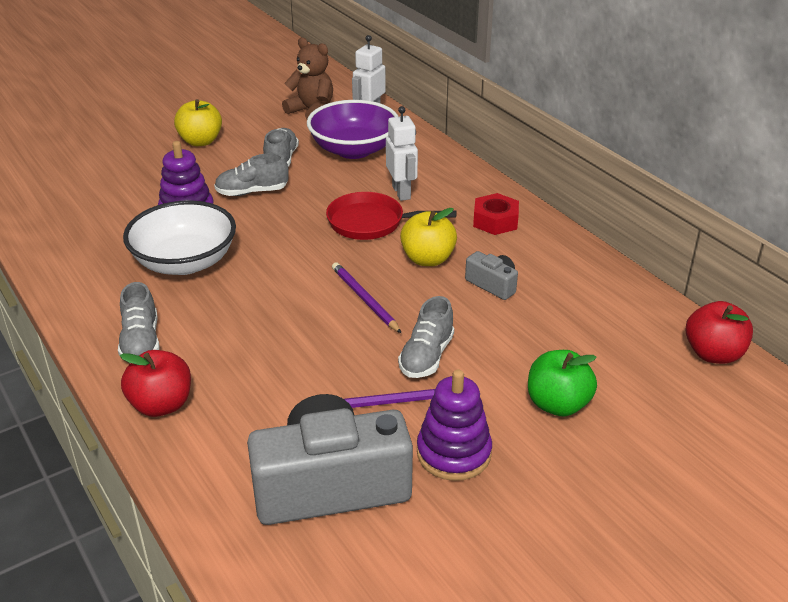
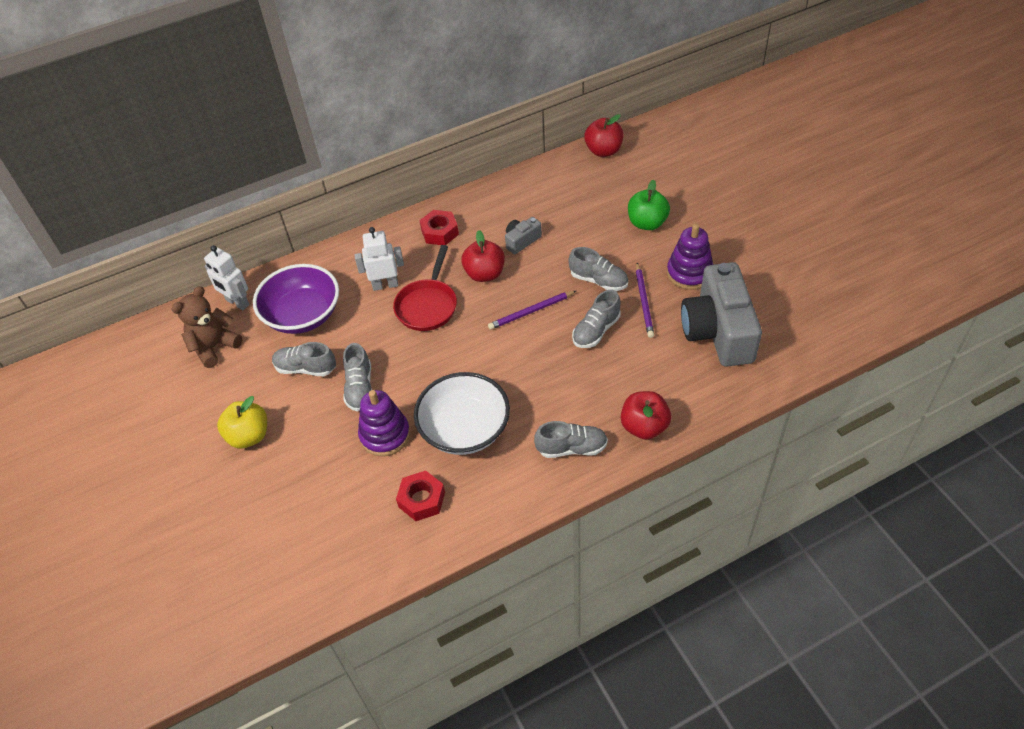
camera: 80 degrees left, 15 degrees up
yellow apple [400,208,457,266] -> red apple [461,230,505,282]
none -> red nut [396,471,445,521]
none -> grey shoe [572,290,621,348]

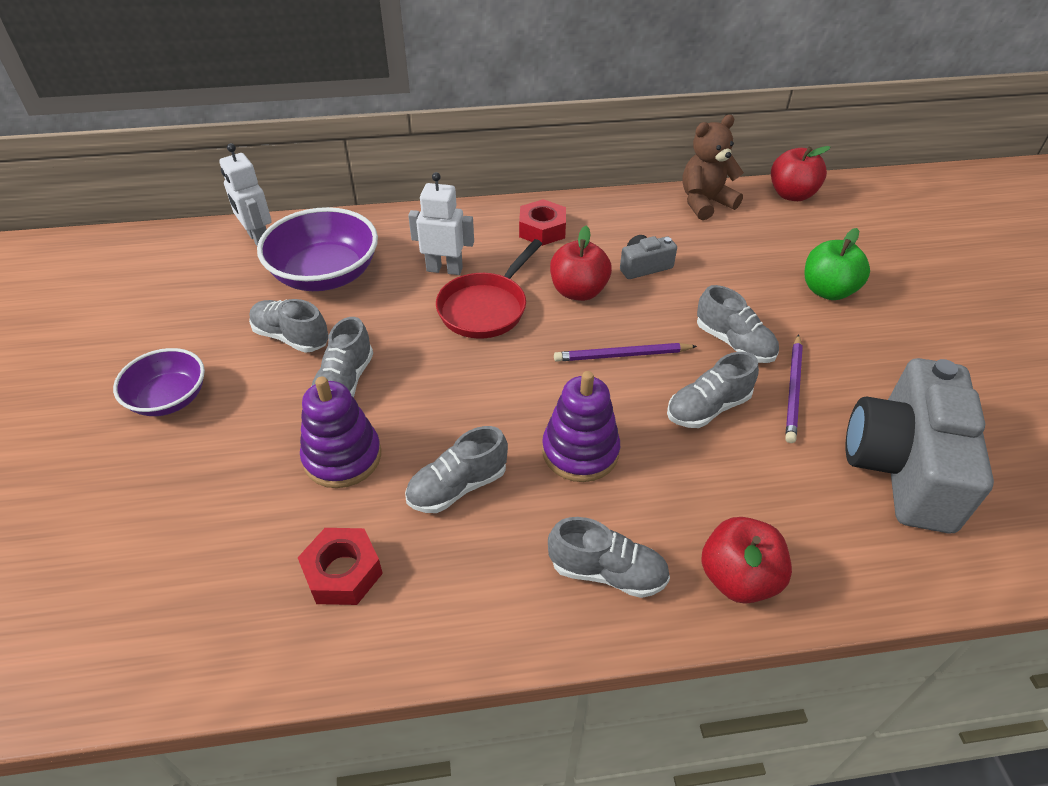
camera: 15 degrees right, 5 degrees down
brown teddy bear [171,286,242,368] -> brown teddy bear moved to [682,115,744,220]
yellow apple [217,396,267,448] -> purple bowl [113,348,205,416]
white bowl [414,372,510,455] -> grey shoe [405,426,508,513]
purple stacking toy [667,224,713,290] -> purple stacking toy moved to [542,371,620,482]

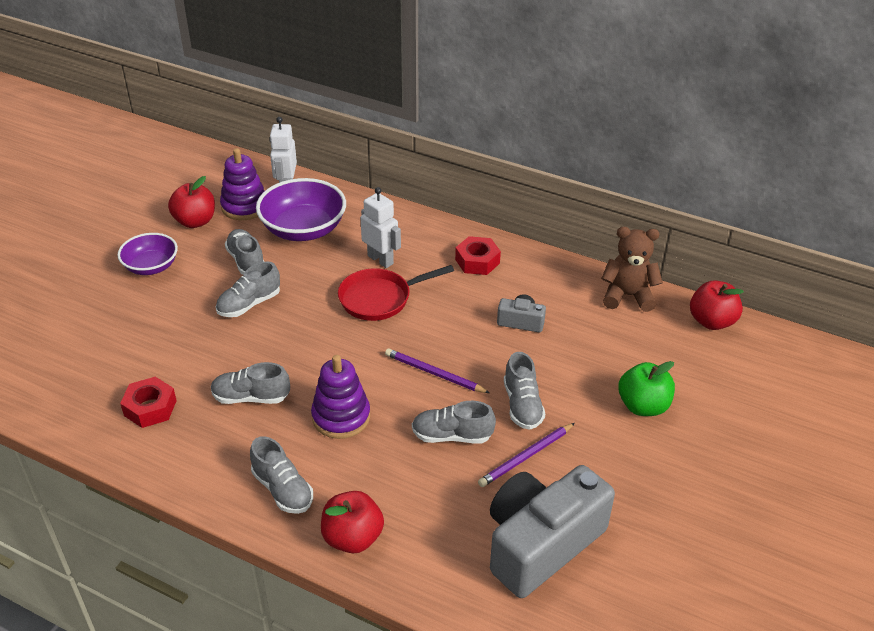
camera: 35 degrees right, 5 degrees down
purple stacking toy [300,377,381,488] -> purple stacking toy moved to [220,148,265,220]
red apple [550,226,612,301] -> red apple moved to [168,176,215,228]

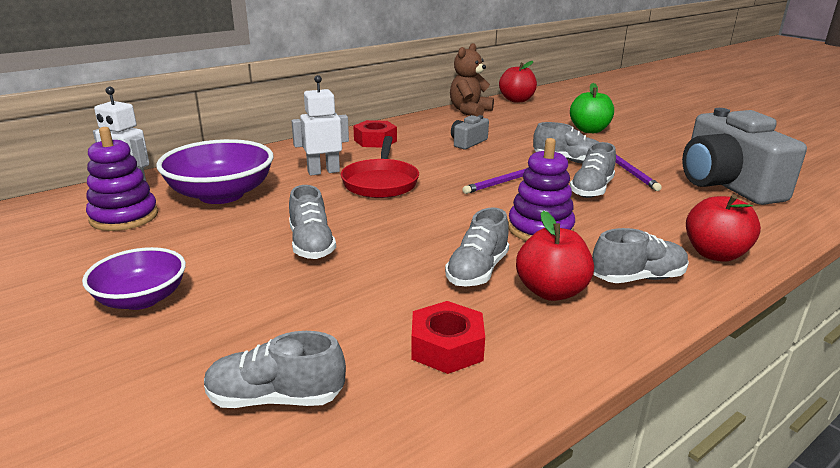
camera: 65 degrees left, 15 degrees down
red apple [168,176,215,228] -> red apple moved to [516,211,594,301]
grey shoe [225,229,264,275] -> grey shoe moved to [204,331,346,408]

